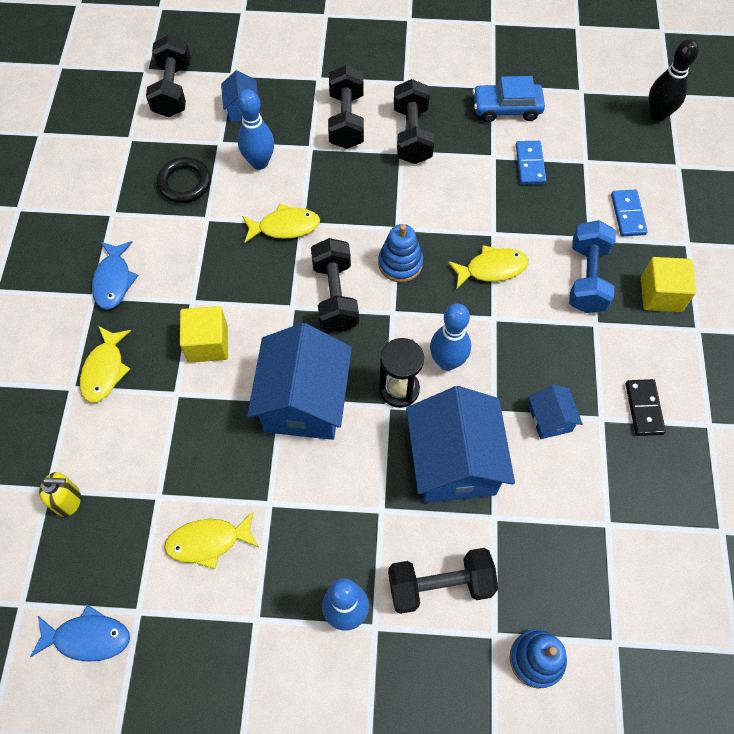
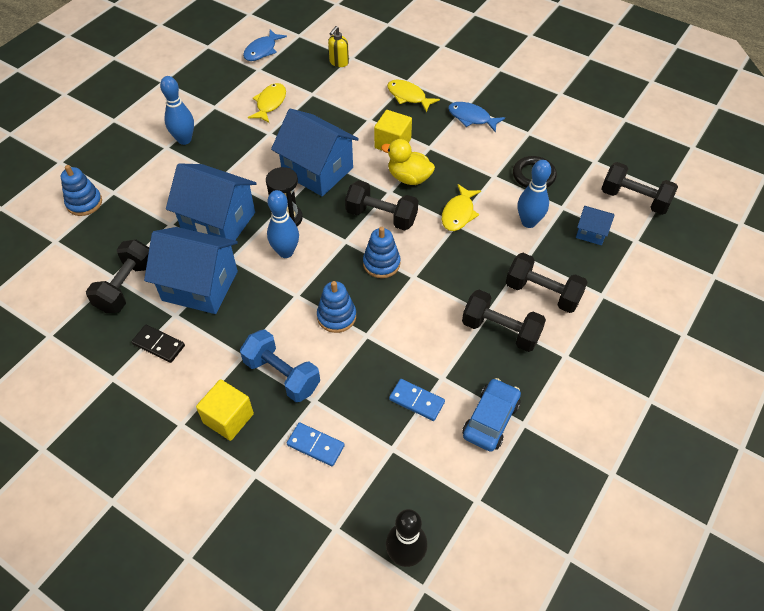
camera: 120 degrees right, 10 degrees down
black dumbbell [388,548,498,614] -> black dumbbell moved to [86,239,149,313]
yellow fish [448,245,529,288] -> blue stacking toy [317,281,356,333]
blue house [529,385,583,439] -> blue house [144,227,238,314], size x2.11
none -> yellow duck [381,139,435,185]

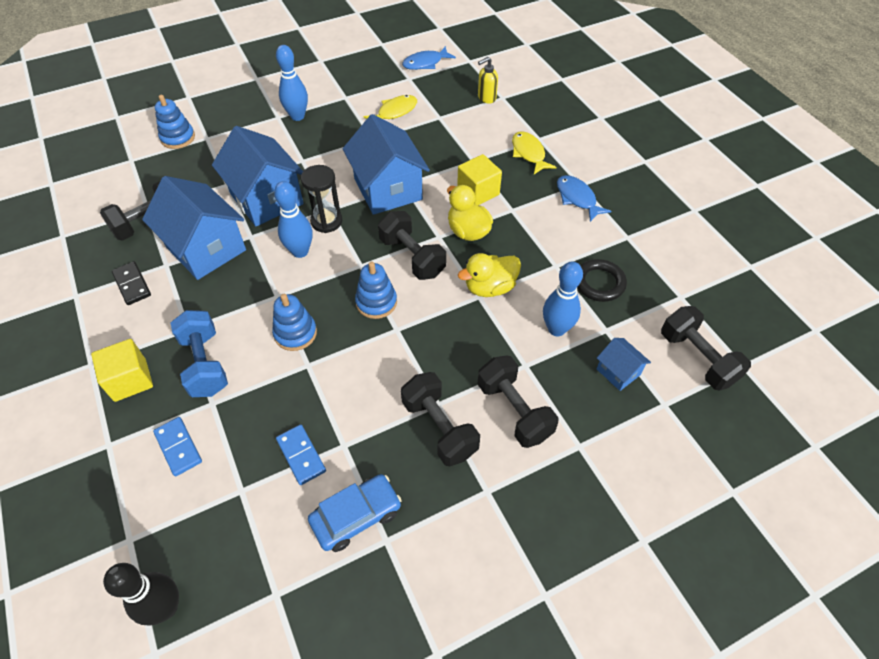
camera: 30 degrees right, 0 degrees up
yellow fish [442,184,481,231] -> yellow duck [458,253,521,297]

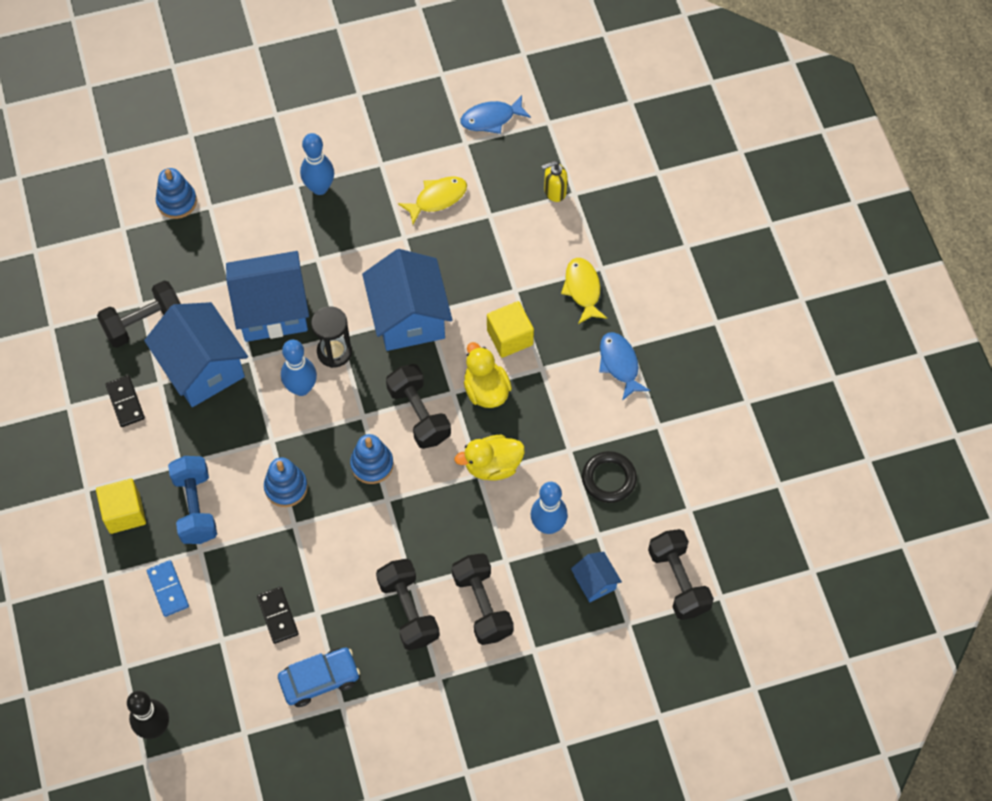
camera: 10 degrees right, 10 degrees up
blue house [212,126,304,226] -> blue house turned 75 degrees counterclockwise [226,251,309,342]
blue domino [276,425,326,485] -> black domino [257,587,299,644]

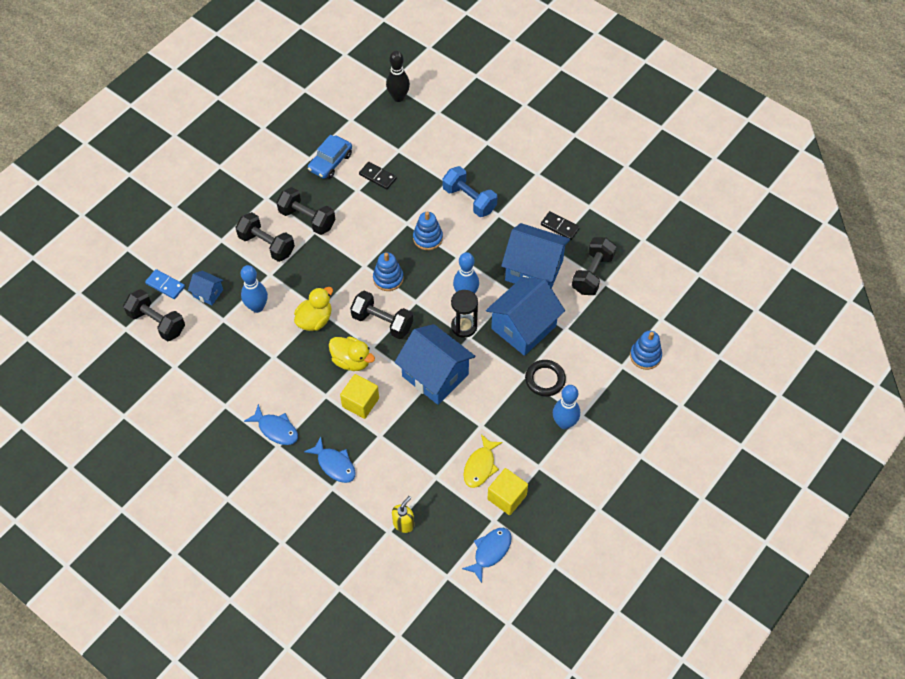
camera: 145 degrees right, 5 degrees down
yellow cube [96,479,146,534] -> yellow cube moved to [487,468,528,515]
blue domino [147,560,189,617] -> blue domino moved to [145,269,185,299]
yellow fish [561,258,607,324] -> blue fish [304,436,356,483]
black ring [582,451,637,503] -> black ring moved to [525,360,566,397]

